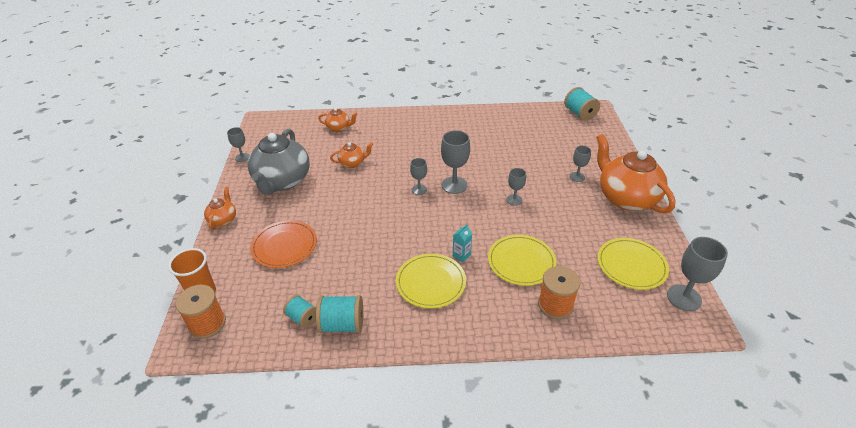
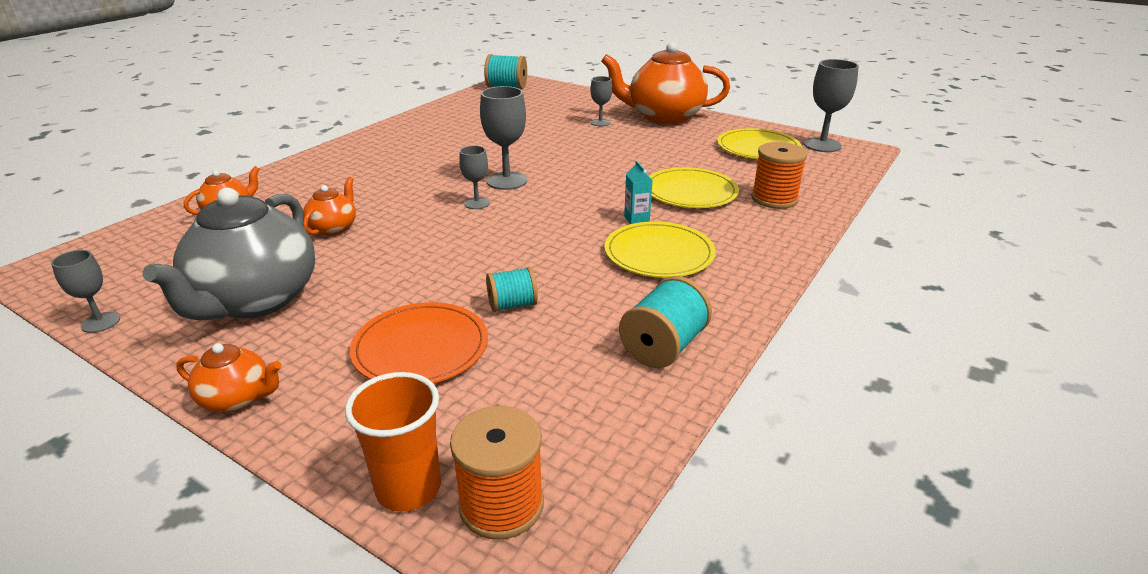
camera: 55 degrees left, 10 degrees down
orange teapot [204,187,236,230] -> orange teapot turned 150 degrees clockwise [176,343,282,412]
grey teapot [248,129,310,194] -> grey teapot turned 60 degrees clockwise [143,188,315,320]
turquoise spool [283,295,316,328] -> turquoise spool moved to [486,267,538,312]
grey goblet [506,168,526,206] -> none

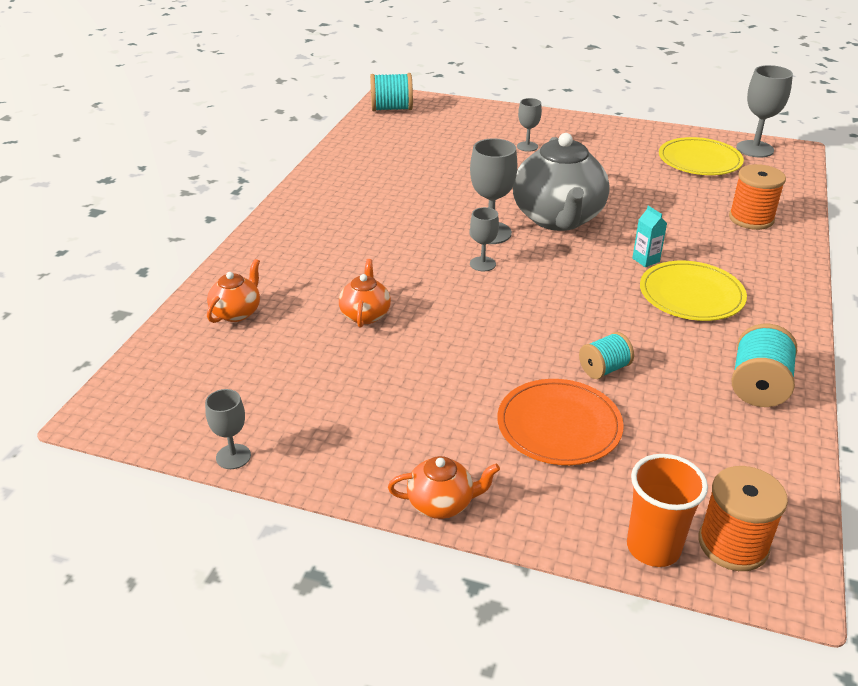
camera: 15 degrees left, 5 degrees up
grey teapot [143,188,315,320] -> grey teapot moved to [513,133,610,231]
orange teapot [601,42,730,124] -> none
yellow plate [649,167,739,208] -> none

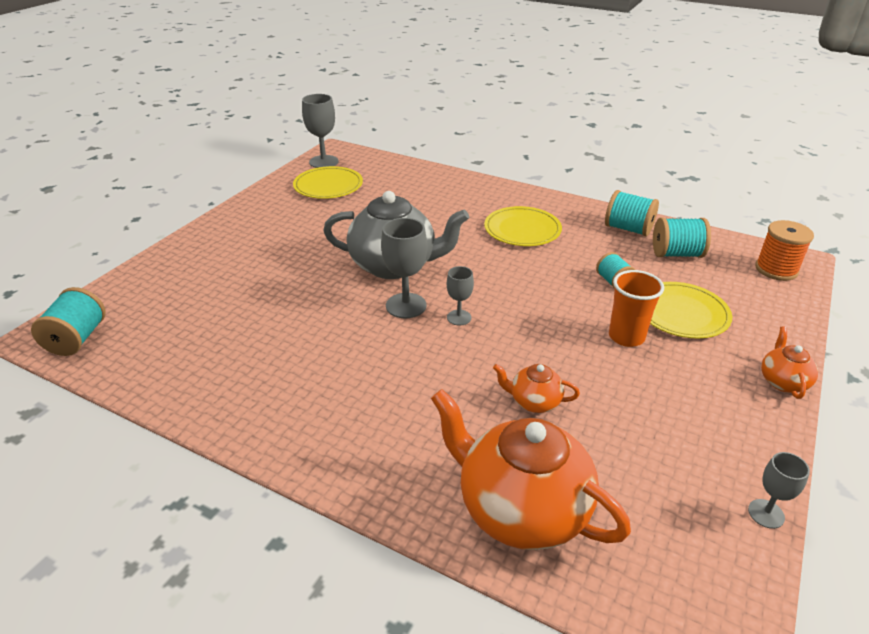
camera: 80 degrees left, 0 degrees up
orange teapot [207,259,260,323] -> orange teapot [431,389,631,550], size x2.14
orange plate [497,379,624,465] -> yellow plate [650,282,732,338]
grey goblet [517,98,542,152] -> none
orange cup [627,454,708,567] -> orange cup moved to [609,270,664,347]
turquoise carton [632,206,667,267] -> none
orange spool [729,164,786,230] -> none
none -> turquoise spool [653,218,711,258]

